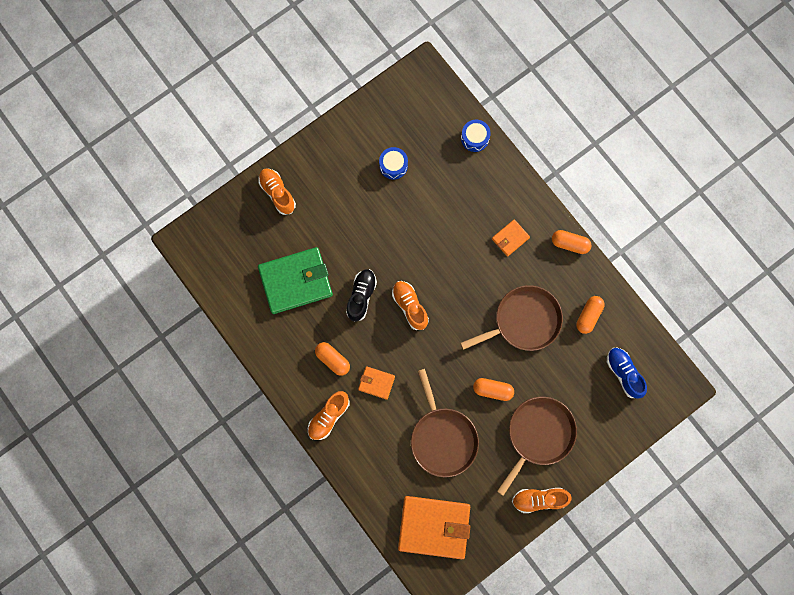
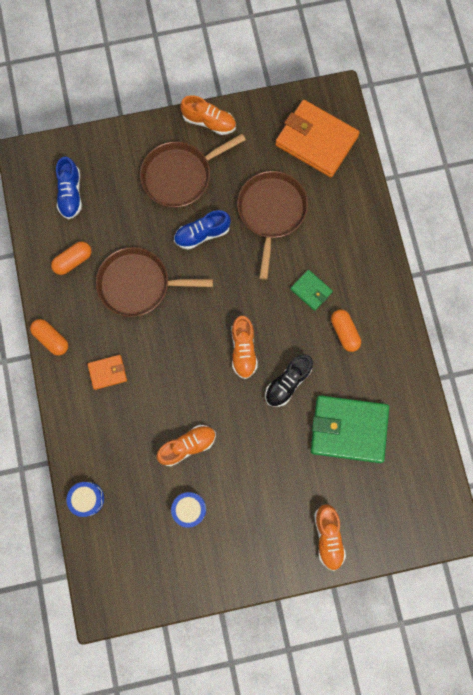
camera: 155 degrees left, 0 degrees up
orange shoe [308,391,350,440] -> orange shoe moved to [156,425,216,466]
orange wallet [358,366,395,400] -> green wallet [291,270,333,311]
orange capsule [473,378,514,401] -> blue shoe [174,210,231,250]

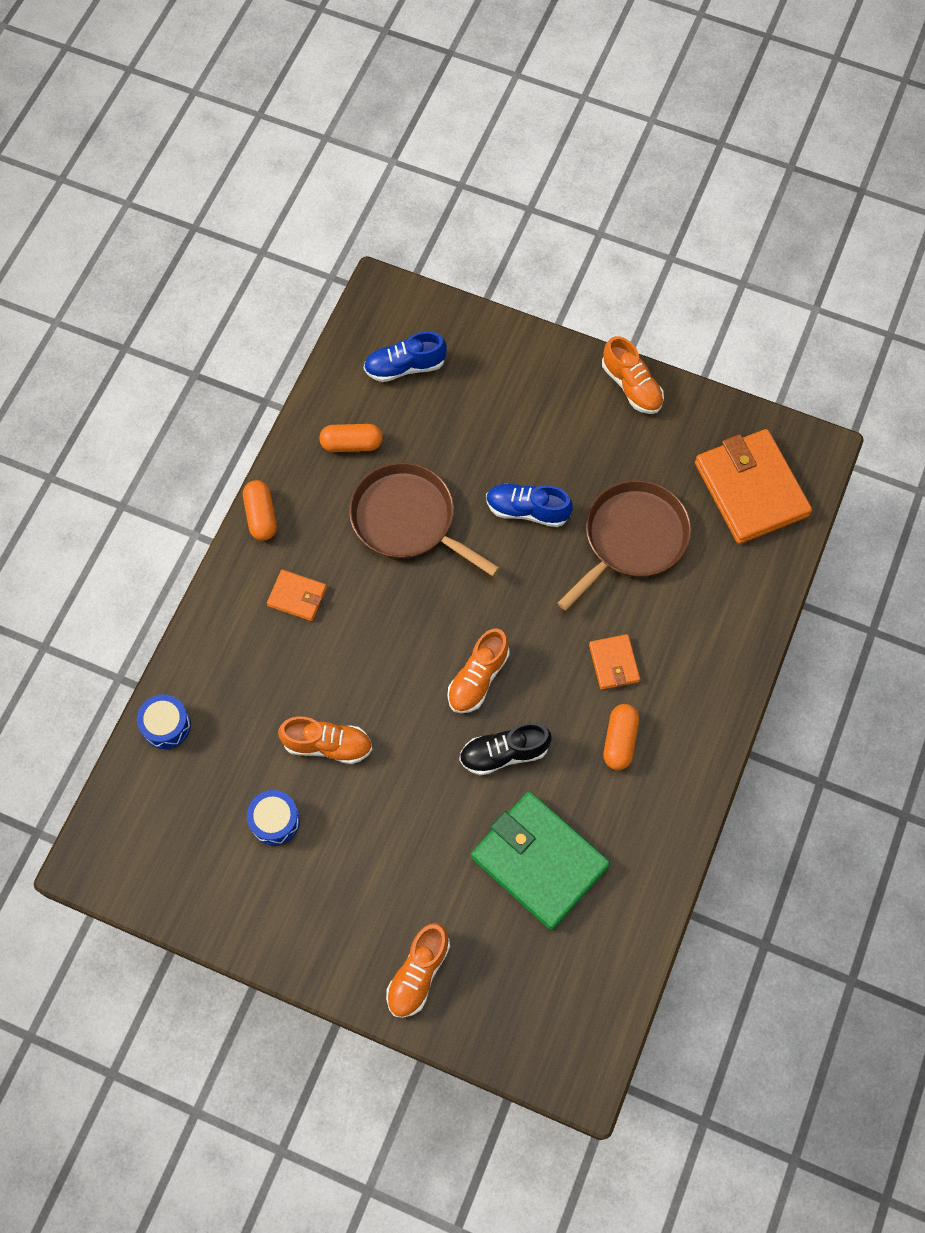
camera: 35 degrees right, 10 degrees down
blue shoe [56,157,82,219] -> blue shoe turned 45 degrees clockwise [364,331,447,382]
brown pan [140,134,246,208] -> none
green wallet [291,270,333,311] -> orange wallet [589,634,640,690]

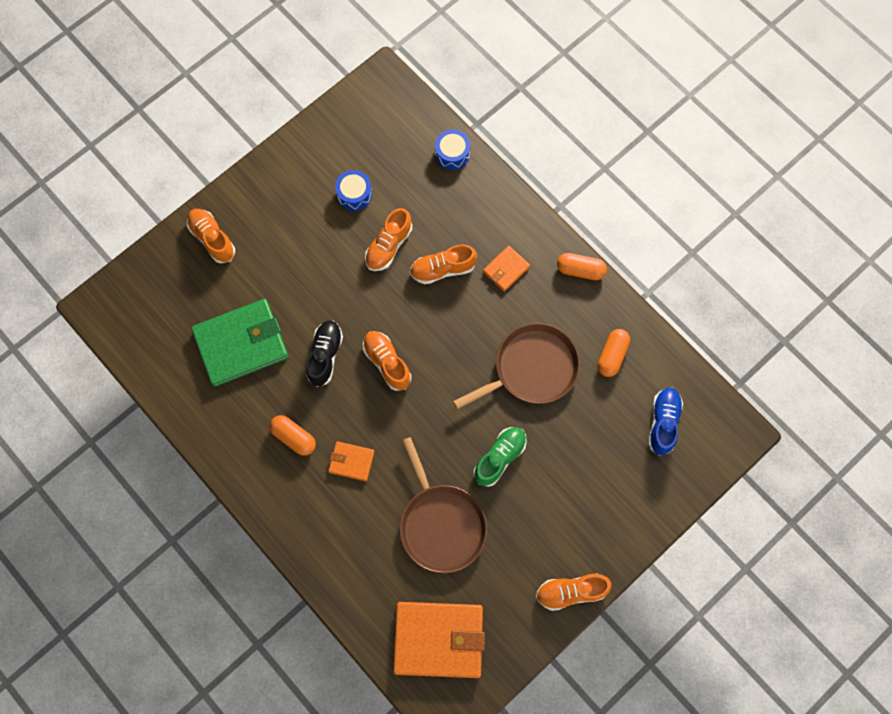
camera: 115 degrees right, 5 degrees up
blue shoe [486,483,573,527] -> green shoe [474,427,527,487]
none -> orange shoe [410,244,477,284]

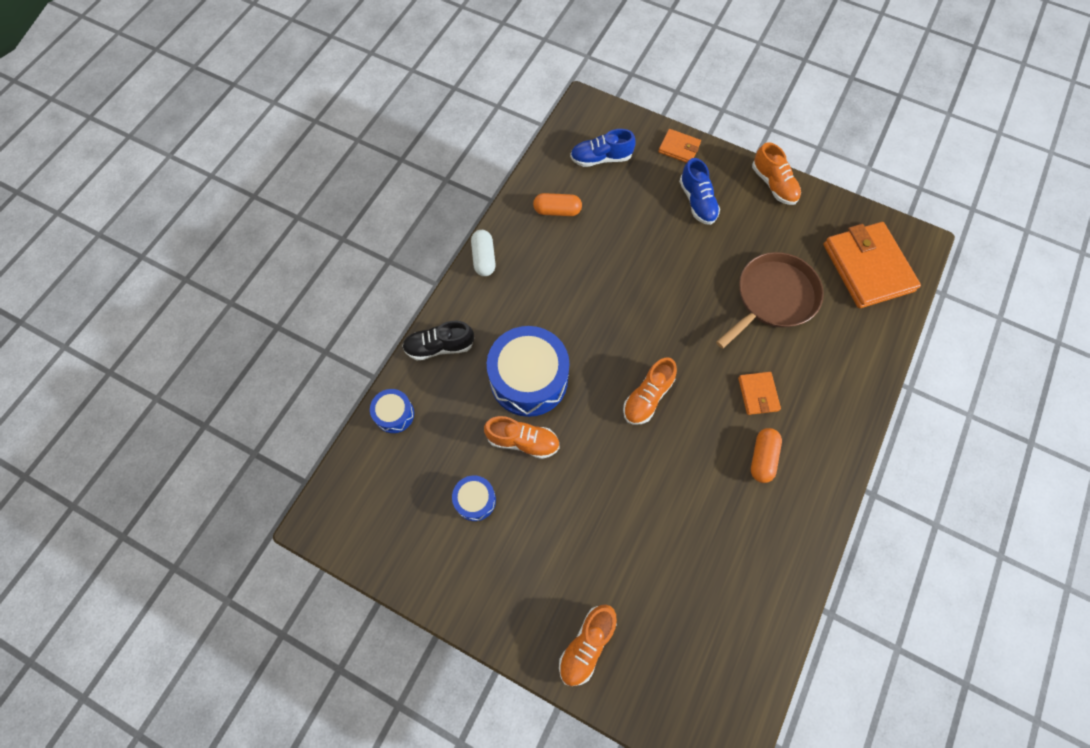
camera: 110 degrees left, 5 degrees down
green wallet [191,299,289,387] -> none
black shoe [306,321,343,387] -> black shoe moved to [402,321,474,360]
orange shoe [410,244,477,284] -> blue drum [487,326,570,417]
brown pan [453,323,580,409] -> none
green shoe [474,427,527,487] -> none
orange wallet [483,246,530,291] -> orange wallet moved to [658,129,701,163]
orange capsule [557,253,607,280] -> white capsule [471,230,495,276]
none -> blue shoe [679,158,720,225]

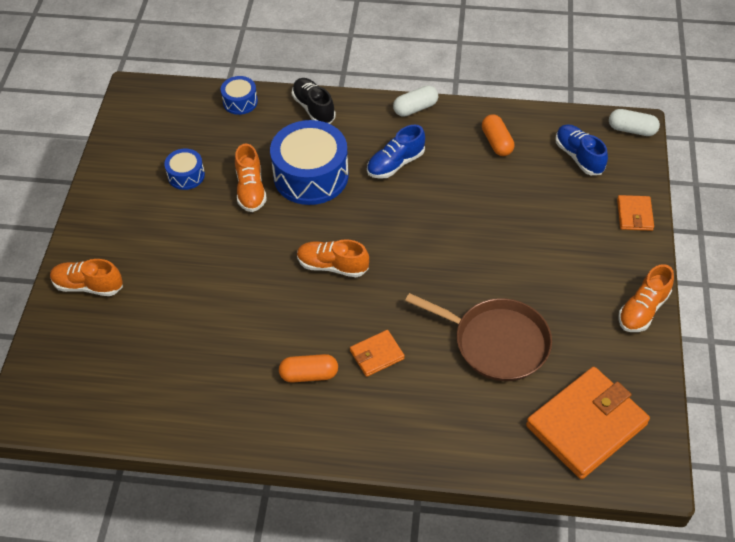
camera: 70 degrees right, 15 degrees down
blue shoe [679,158,720,225] -> blue shoe moved to [367,125,425,179]
none -> white capsule [609,109,660,136]

